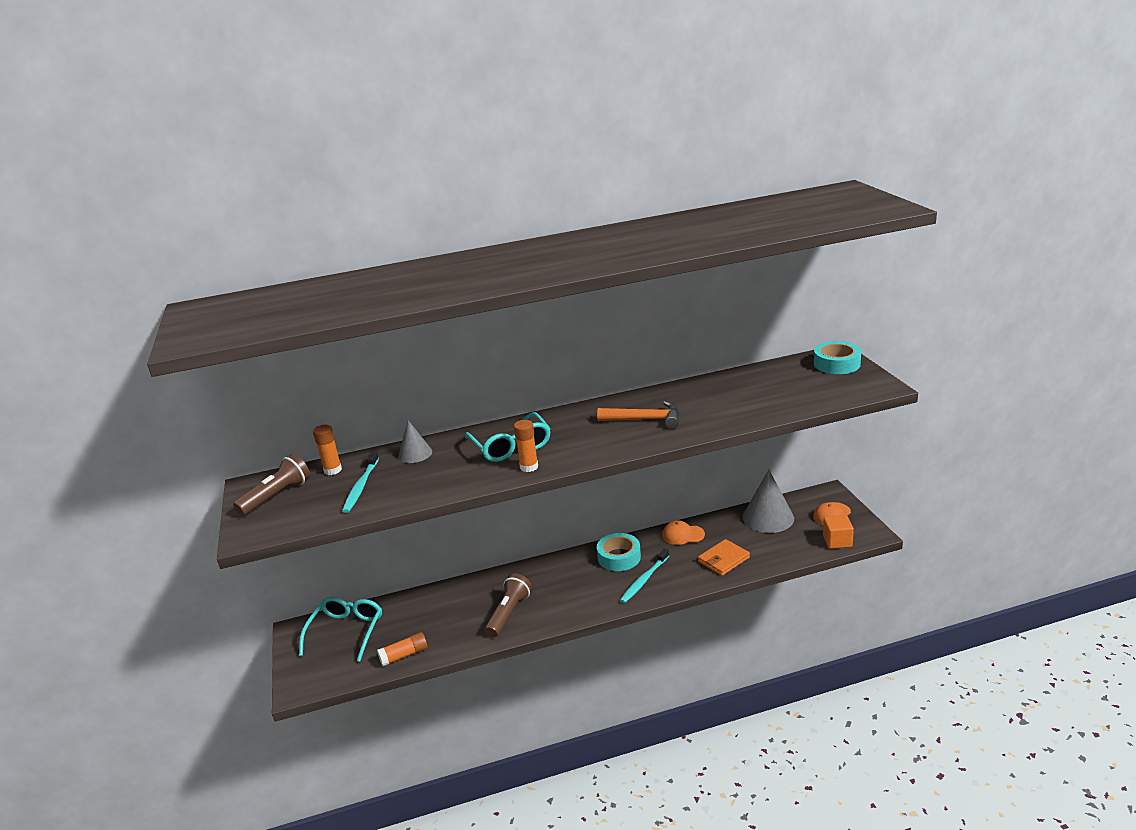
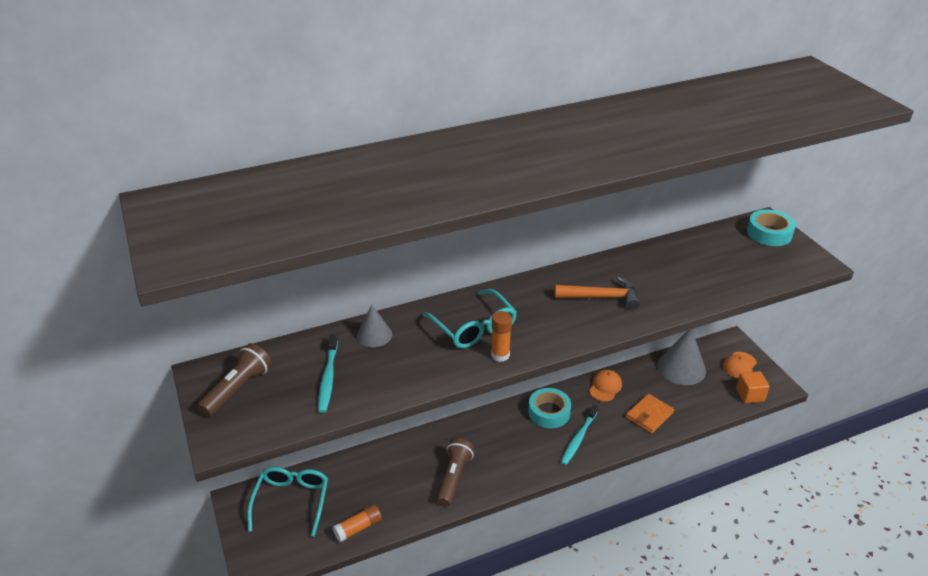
camera: 10 degrees left, 10 degrees up
orange glue stick [313,425,342,475] -> none
orange cap [662,520,705,545] -> orange cap turned 120 degrees clockwise [589,370,622,402]

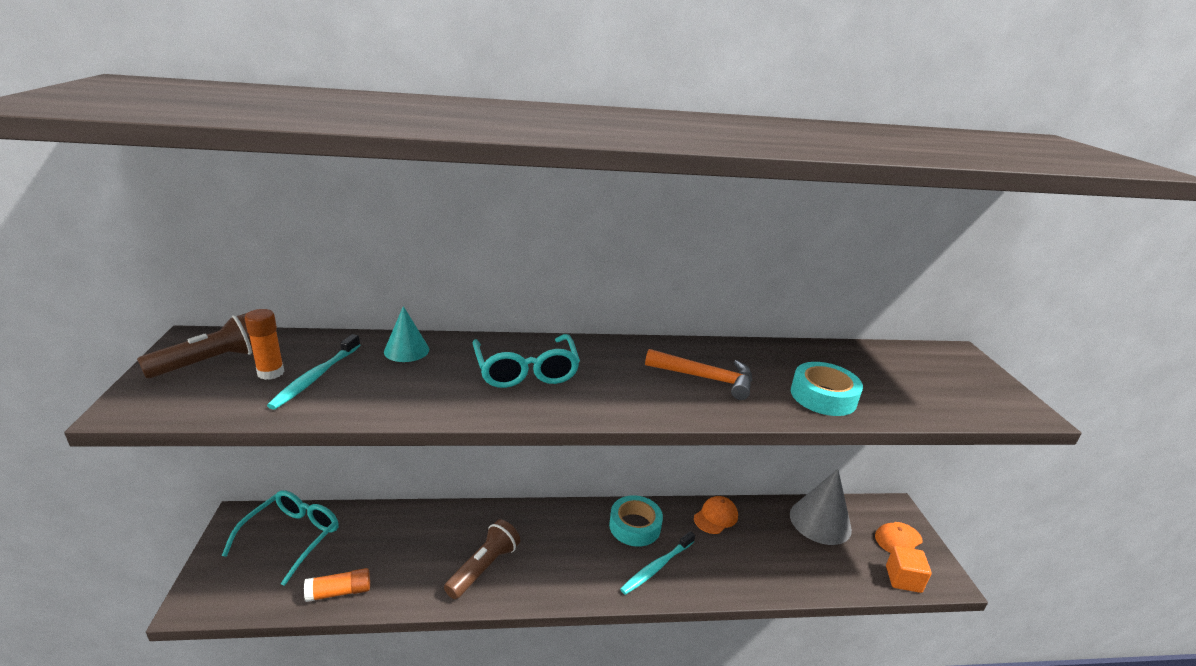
camera: 15 degrees right, 10 degrees down
grey cone [357,304,392,347] -> turquoise cone [384,306,429,362]
orange glue stick [491,311,512,362] -> orange glue stick moved to [245,309,285,380]
orange wallet [626,394,674,434] -> none
turquoise tape [747,210,796,246] -> turquoise tape moved to [791,362,863,416]

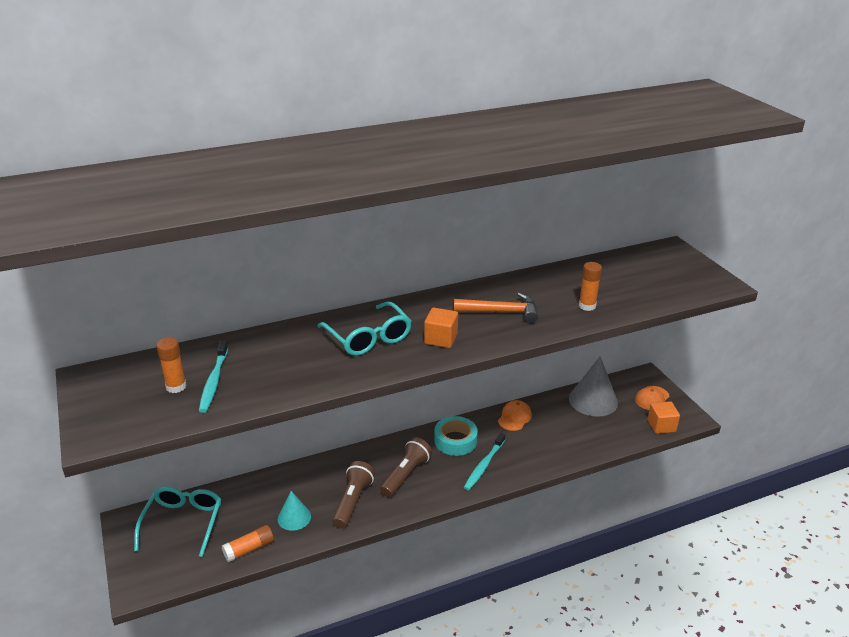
camera: 15 degrees left, 5 degrees up
brown flashlight [137,313,253,378] -> brown flashlight moved to [380,437,432,497]
turquoise cone [384,306,429,362] -> turquoise cone moved to [278,491,311,531]
turquoise tape [791,362,863,416] -> orange glue stick [579,262,602,311]
none -> orange cube [424,308,458,348]

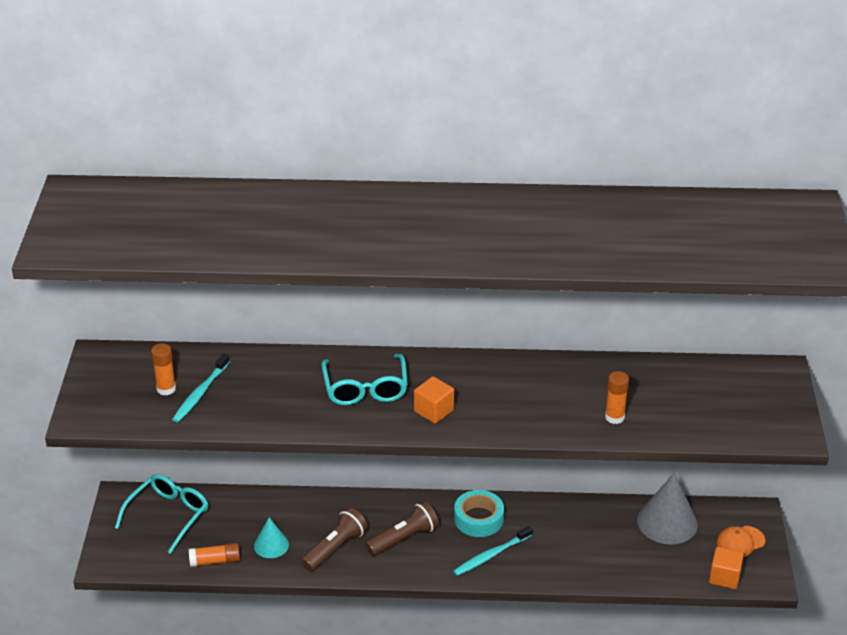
camera: 25 degrees right, 5 degrees up
orange hammer [454,292,538,323] -> none
orange cap [498,400,532,431] -> none

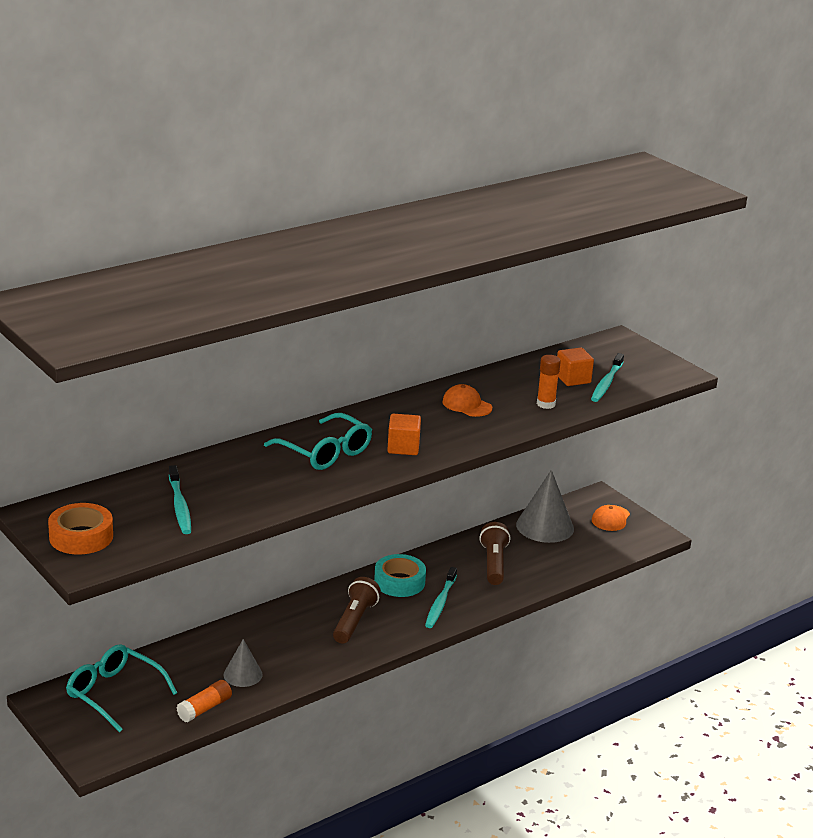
camera: 40 degrees left, 10 degrees down
turquoise glasses [115,474,208,554] -> turquoise glasses turned 45 degrees counterclockwise [66,644,177,732]
orange glue stick [151,343,176,396] -> none
turquoise cone [254,518,289,558] -> grey cone [223,639,262,687]
brown flashlight [301,507,368,571] -> brown flashlight moved to [479,522,510,585]
orange cube [709,547,744,589] -> orange cube moved to [557,348,594,386]
none -> orange tape [48,503,113,555]
none -> orange cap [442,384,492,417]
none -> turquoise toothbrush [591,353,624,402]

